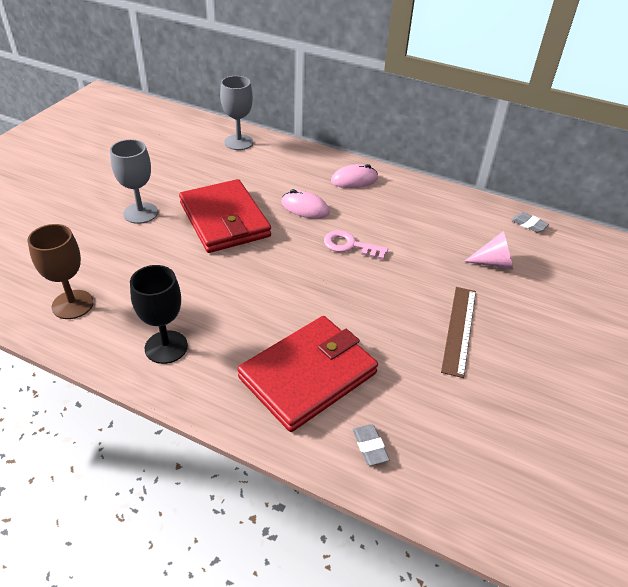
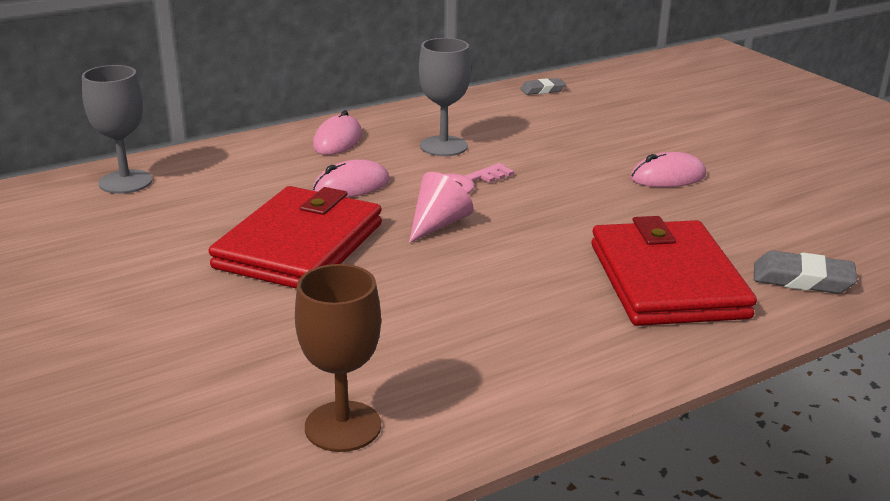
camera: 55 degrees left, 15 degrees down
grey goblet [110,139,158,224] -> grey goblet moved to [419,38,471,156]
black goblet [130,265,188,364] -> none
red wallet [179,179,271,253] -> red wallet turned 75 degrees counterclockwise [209,186,382,289]
grey eraser [353,424,390,466] -> grey eraser [754,251,857,294], size x1.55
brown ruler [441,287,476,378] -> pink mouse [630,152,706,187]
pink cone [464,231,513,270] -> pink cone moved to [409,172,473,243]

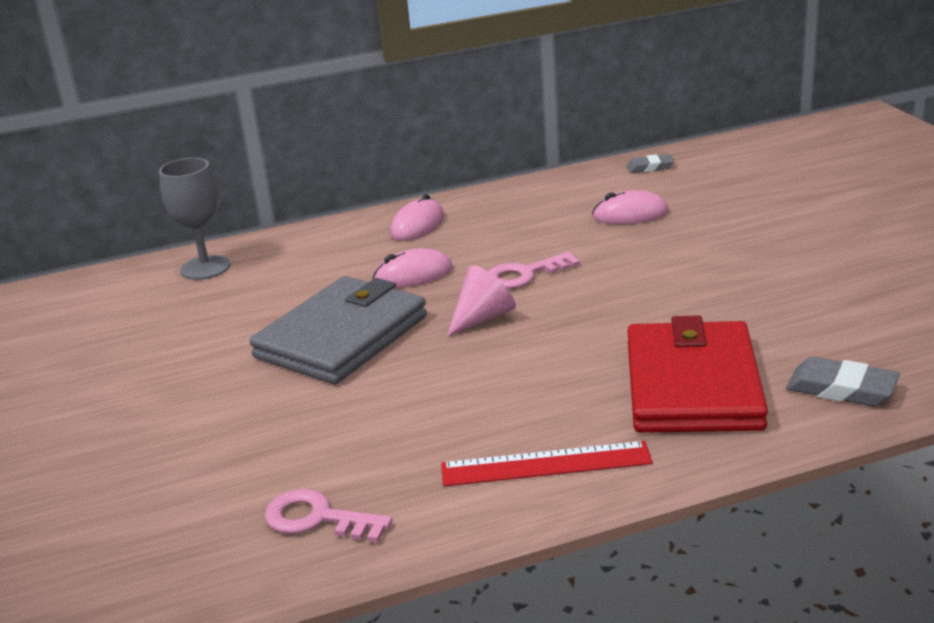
camera: 15 degrees right, 0 degrees up
red wallet [209,186,382,289] -> grey wallet [249,276,427,384]
brown goblet [295,264,381,452] -> pink key [264,489,392,543]
grey goblet [419,38,471,156] -> none
pink mouse [630,152,706,187] -> pink mouse moved to [592,190,669,224]
none -> red ruler [441,441,653,486]

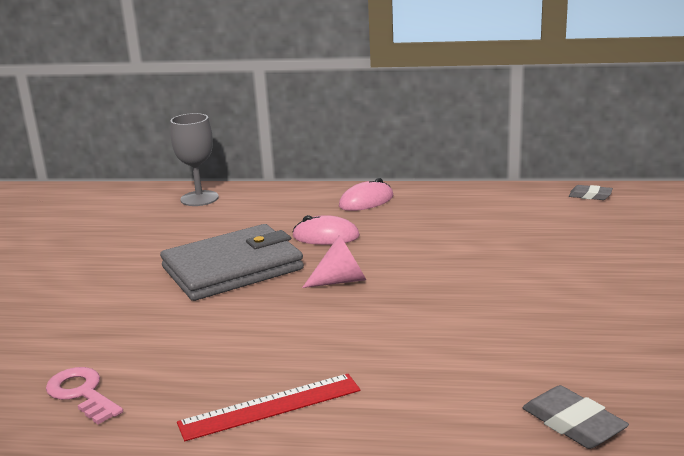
camera: 25 degrees right, 5 degrees down
red ruler [441,441,653,486] -> red ruler turned 45 degrees counterclockwise [177,374,360,441]
pink key [488,252,580,289] -> none
pink mouse [592,190,669,224] -> none
red wallet [628,315,768,433] -> none

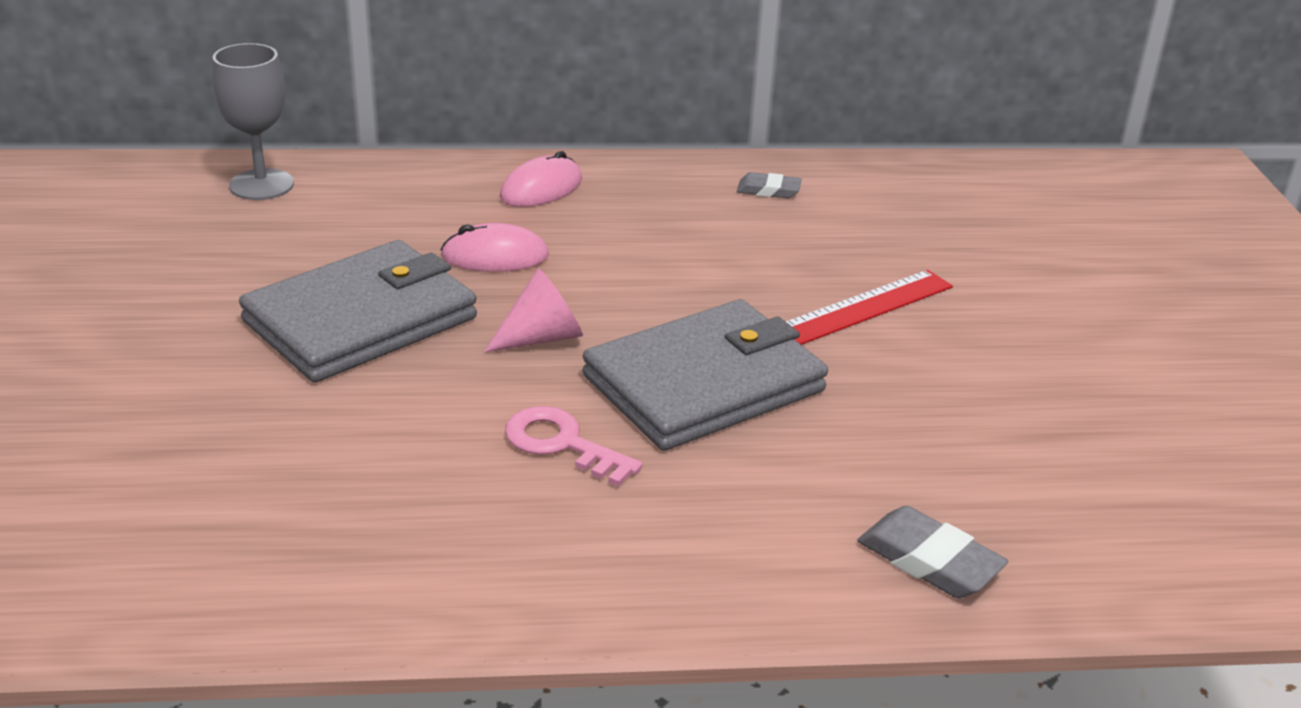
camera: 15 degrees left, 10 degrees up
pink key [46,367,123,424] -> pink key moved to [505,406,643,486]
red ruler [177,374,360,441] -> red ruler moved to [786,270,953,345]
grey eraser [569,185,613,200] -> grey eraser moved to [737,172,802,198]
none -> grey wallet [583,299,828,451]

